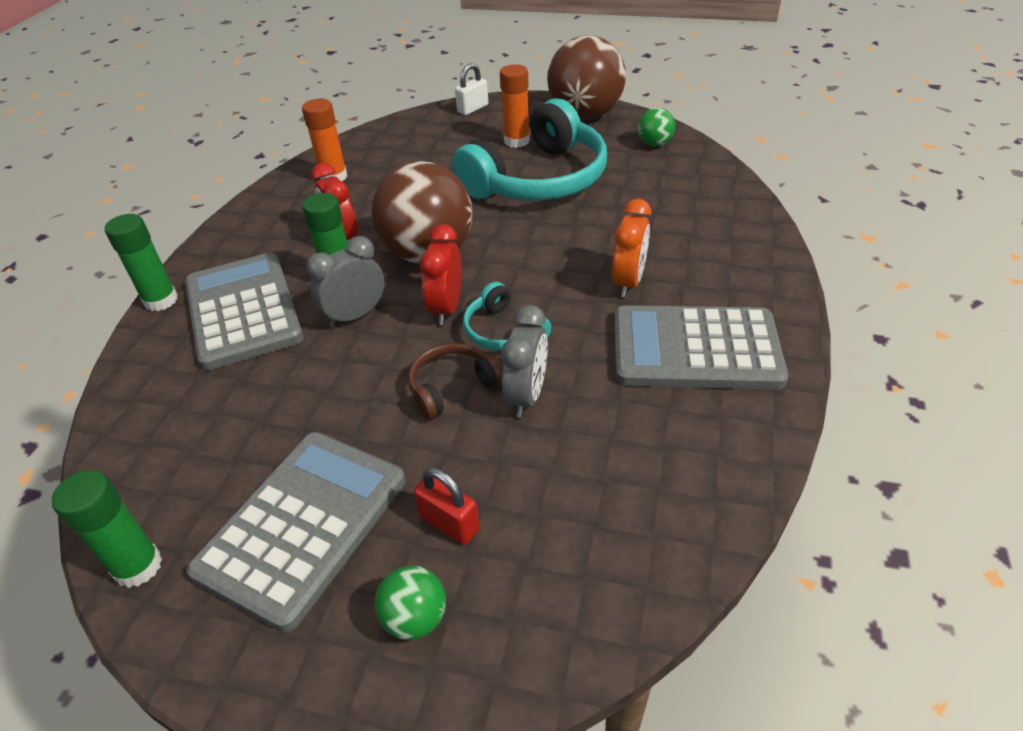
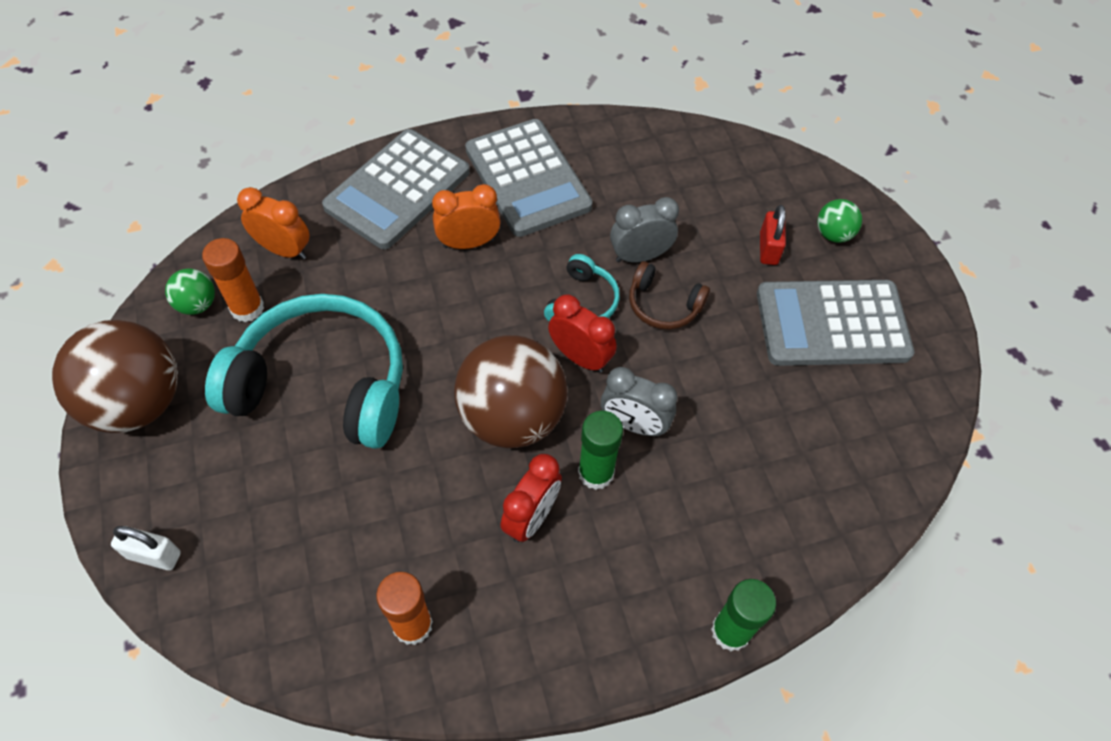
camera: 125 degrees left, 15 degrees up
green glue stick [52,470,162,588] -> none
grey calculator [185,253,303,370] -> grey calculator moved to [322,129,470,249]
red clock [420,224,462,325] -> red clock turned 120 degrees counterclockwise [548,294,617,373]
orange glue stick [500,64,530,148] -> orange glue stick moved to [202,238,264,322]
none -> orange clock [237,187,310,259]

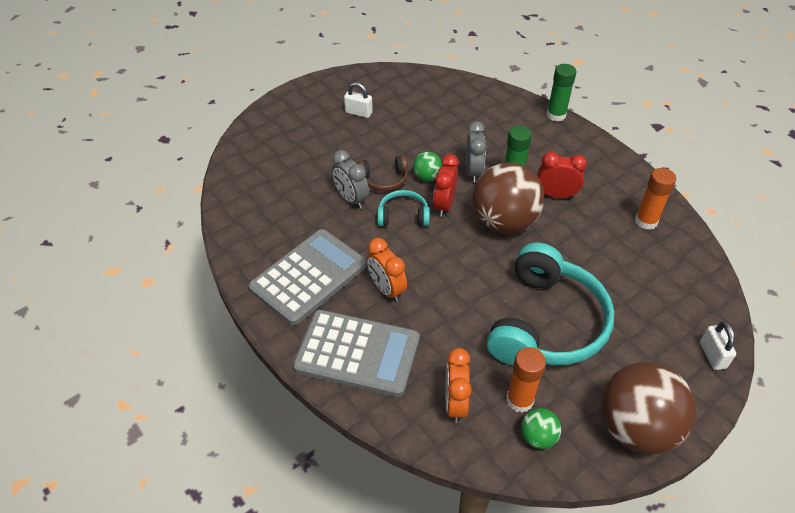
camera: 110 degrees left, 10 degrees down
turquoise headphones [205,294,403,449] -> turquoise headphones turned 150 degrees counterclockwise [487,243,615,366]
brown headphones [629,261,710,329] -> brown headphones turned 75 degrees clockwise [358,155,408,192]
grey calculator [757,280,914,366] -> white padlock [344,82,373,118]
red padlock [760,205,786,265] -> none
green ball [817,199,862,243] -> green ball moved to [413,152,442,181]

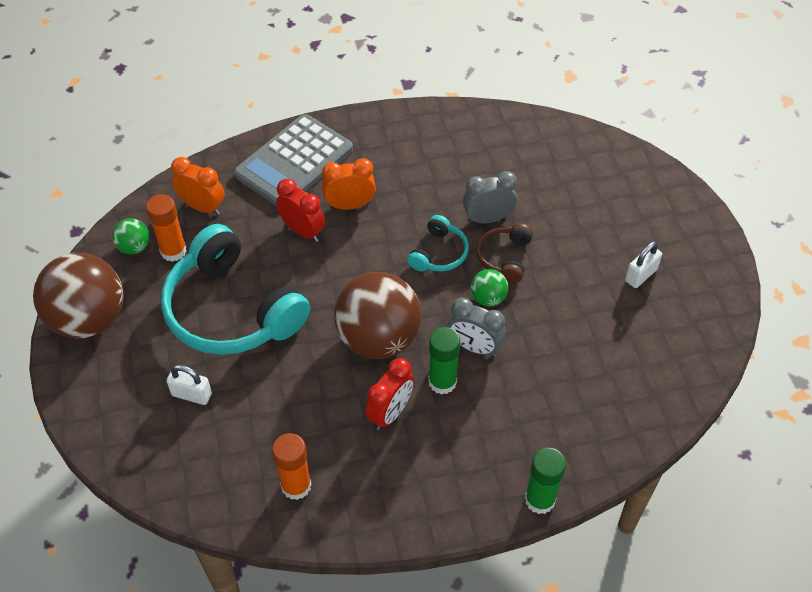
camera: 115 degrees right, 5 degrees up
grey calculator [248,229,367,326] -> none
red clock [433,154,459,217] -> red clock moved to [276,179,325,242]
white padlock [700,322,736,370] -> white padlock moved to [166,364,212,405]

